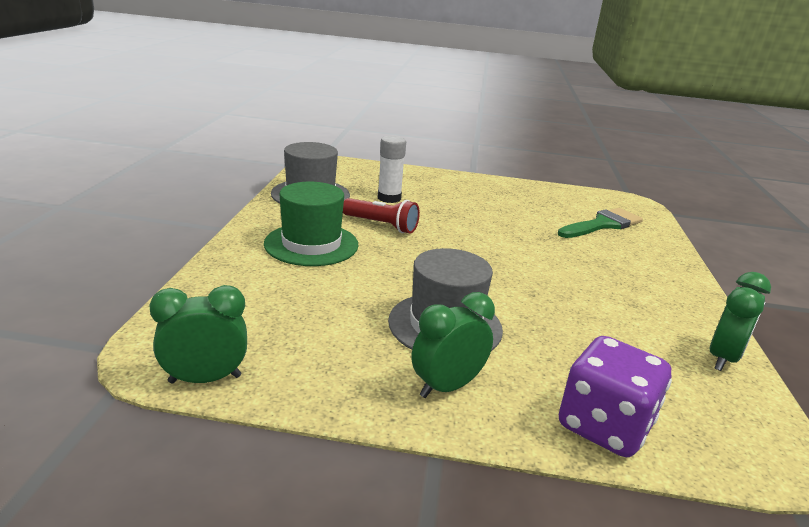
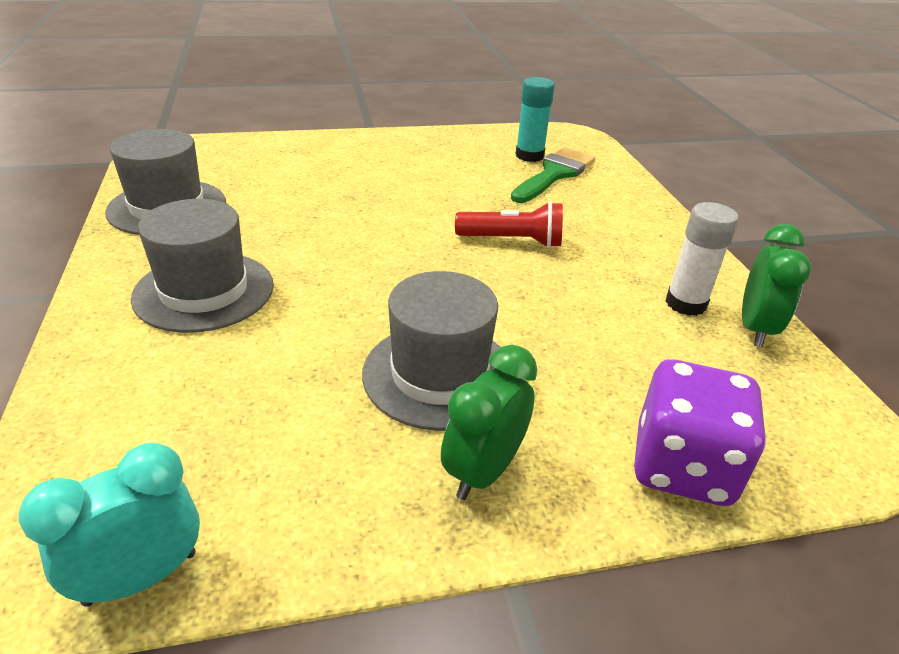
camera: 20 degrees left, 10 degrees up
green clock [149,285,247,384] -> turquoise clock [18,443,200,607]
green hat [264,181,358,266] -> grey hat [131,199,274,333]
red flashlight [343,198,420,233] -> red flashlight moved to [455,201,563,248]
white glue stick [378,136,406,203] -> white glue stick moved to [666,202,739,316]
none -> turquoise glue stick [515,77,555,162]

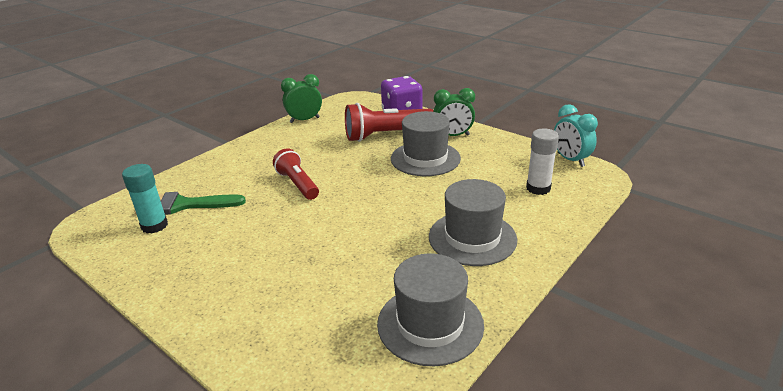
camera: 125 degrees left, 5 degrees down
turquoise clock [18,443,200,607] -> turquoise clock turned 45 degrees clockwise [554,104,598,167]
white glue stick [666,202,739,316] -> white glue stick moved to [526,129,559,195]
none -> red flashlight [345,103,433,142]

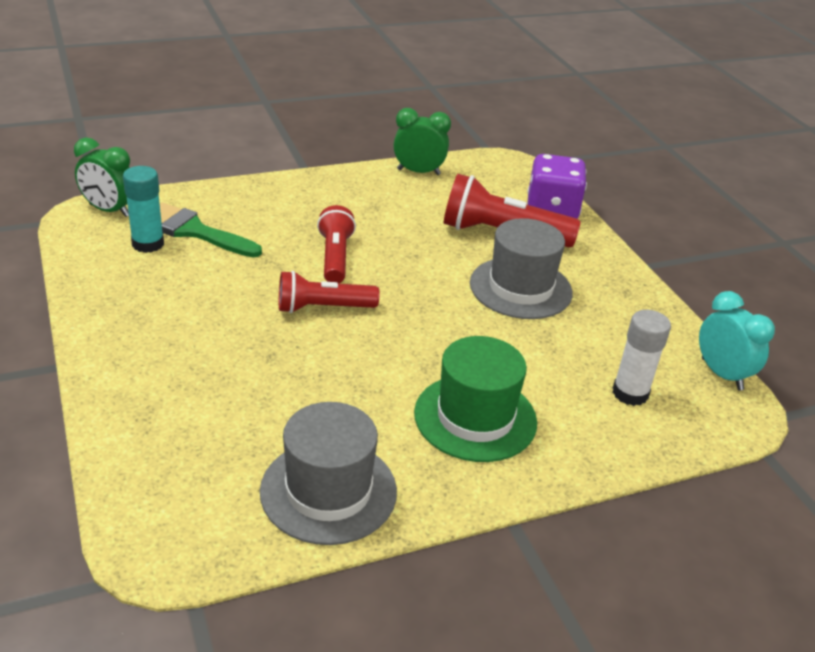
camera: 25 degrees right, 5 degrees up
grey hat [429,179,517,266] -> green hat [414,336,537,462]
green clock [433,88,475,136] -> green clock moved to [74,137,130,217]
turquoise clock [554,104,598,167] -> turquoise clock turned 150 degrees clockwise [699,291,775,390]
none -> red flashlight [279,271,380,313]

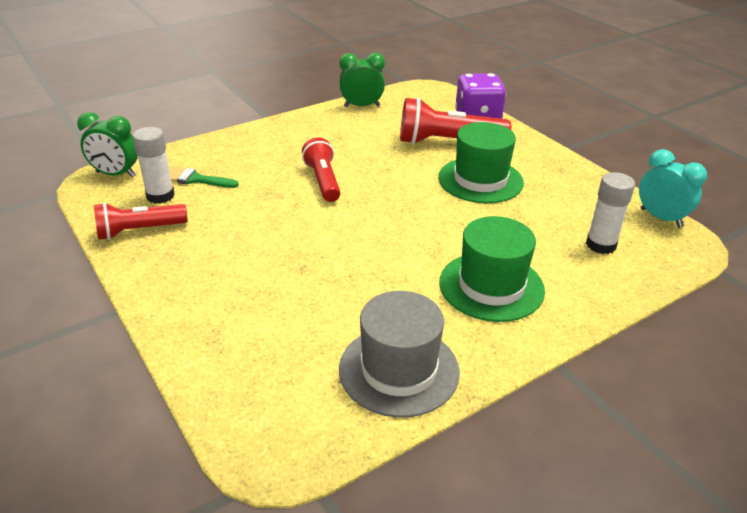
camera: 10 degrees left, 0 degrees up
turquoise glue stick [123,166,164,253] -> white glue stick [132,127,175,204]
green brush [160,202,262,257] -> green brush [170,167,239,188], size x0.66
red flashlight [279,271,380,313] -> red flashlight moved to [94,202,187,240]
grey hat [470,218,573,319] -> green hat [438,122,524,203]

